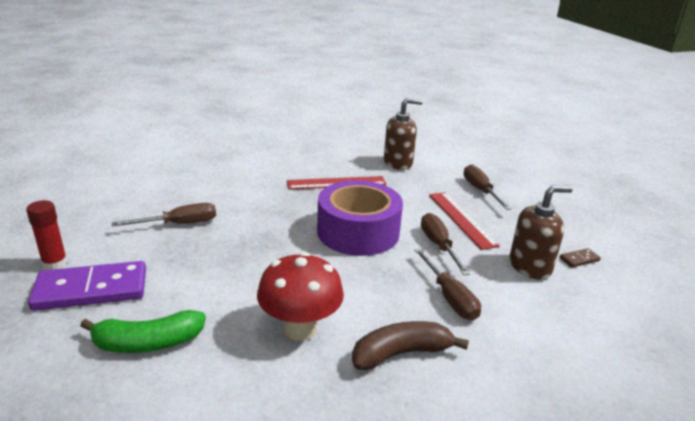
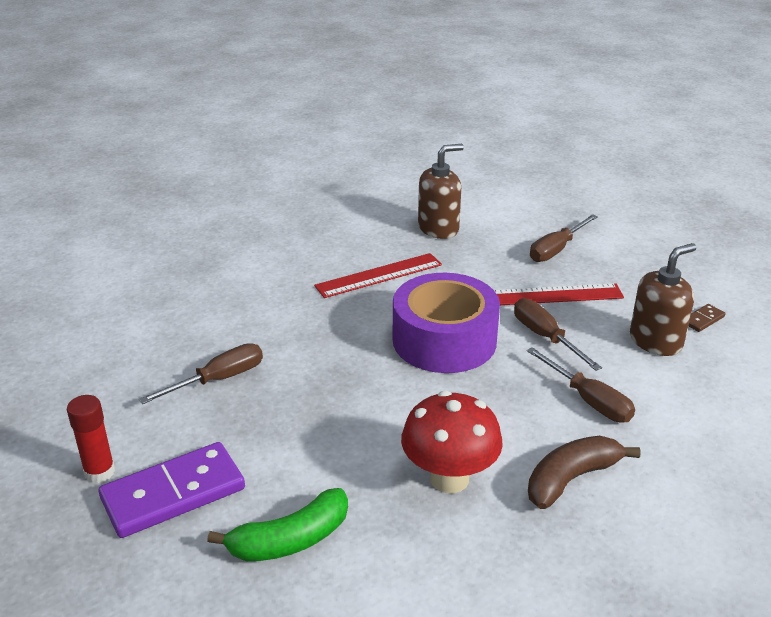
camera: 15 degrees left, 5 degrees up
red ruler [429,192,500,250] -> red ruler turned 60 degrees counterclockwise [494,284,624,305]
brown screwdriver [464,164,512,210] -> brown screwdriver turned 105 degrees counterclockwise [530,214,598,262]

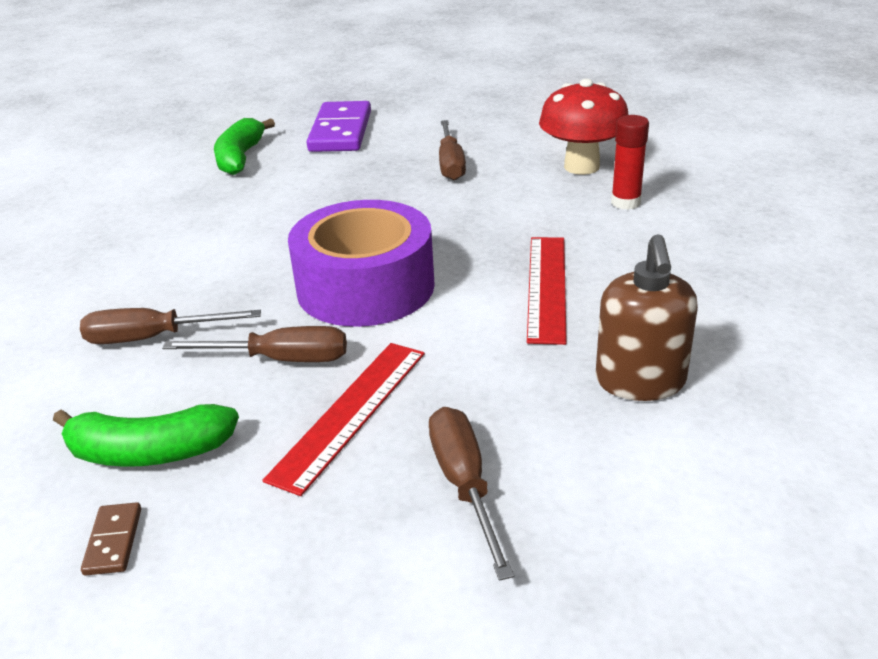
camera: 125 degrees right, 0 degrees up
red glue stick [67,395,115,483] -> red glue stick moved to [611,115,649,210]
red mushroom [401,391,503,493] -> red mushroom moved to [539,79,628,175]
brown banana [528,436,641,509] -> none
brown soap dispenser [630,243,696,356] -> green banana [53,404,239,467]

